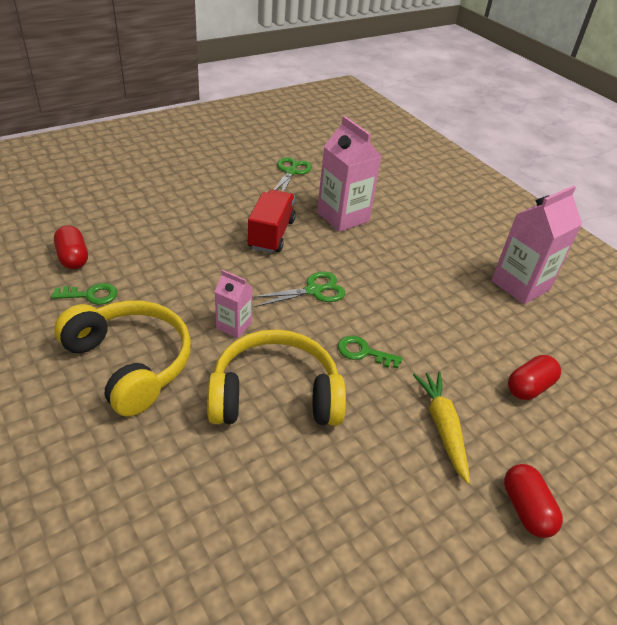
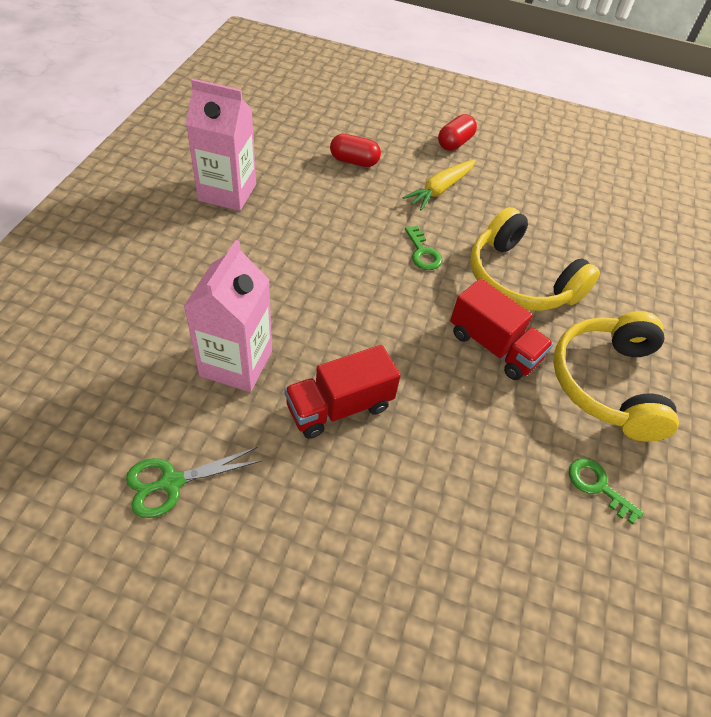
camera: 130 degrees left, 10 degrees up
red capsule [54,225,88,269] -> none
pink carton [215,270,253,338] -> red truck [450,278,553,380]
green scissors [252,272,345,307] -> none

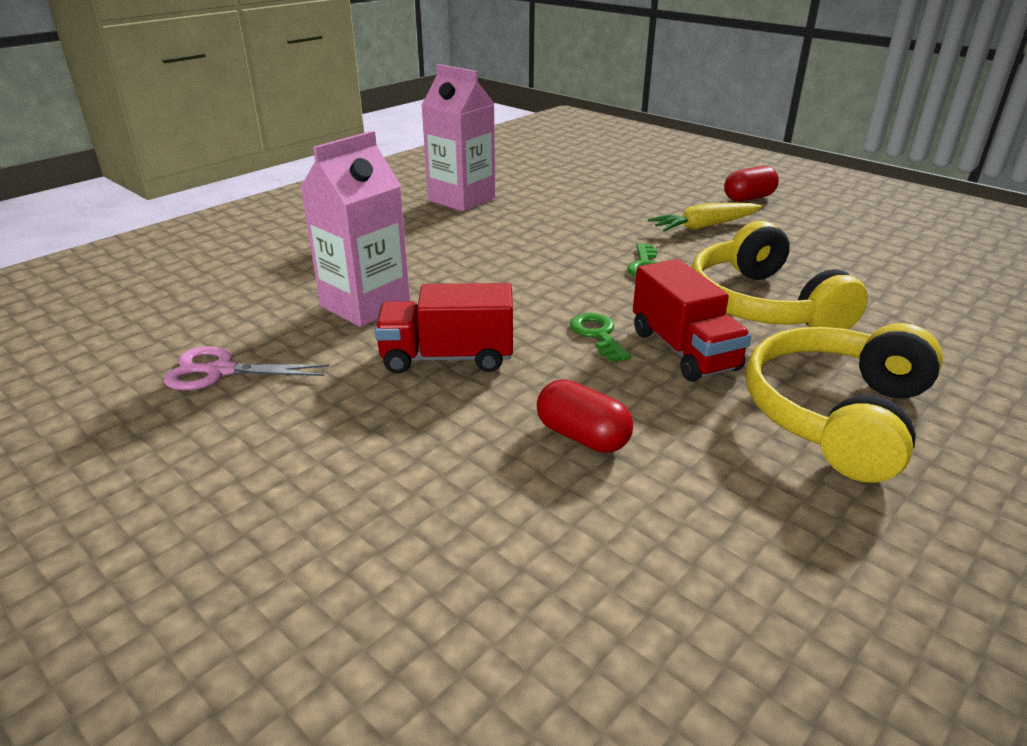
camera: 30 degrees right, 20 degrees down
green scissors [126,447,261,518] -> pink scissors [164,346,329,390]
red capsule [330,134,381,167] -> red capsule moved to [537,380,633,453]
green key [569,458,644,525] -> green key moved to [570,313,631,362]

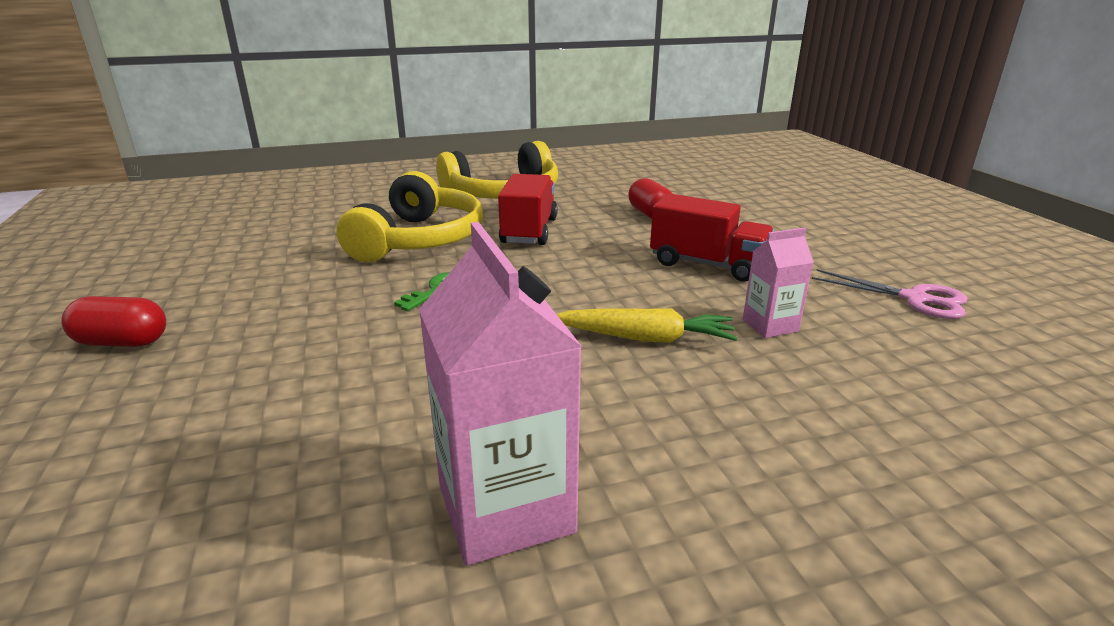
camera: 150 degrees left, 5 degrees down
pink carton [300,131,410,327] -> pink carton [743,228,814,338], size x0.54
green key [570,313,631,362] -> none
yellow carrot [648,203,762,232] -> yellow carrot moved to [557,309,738,343]

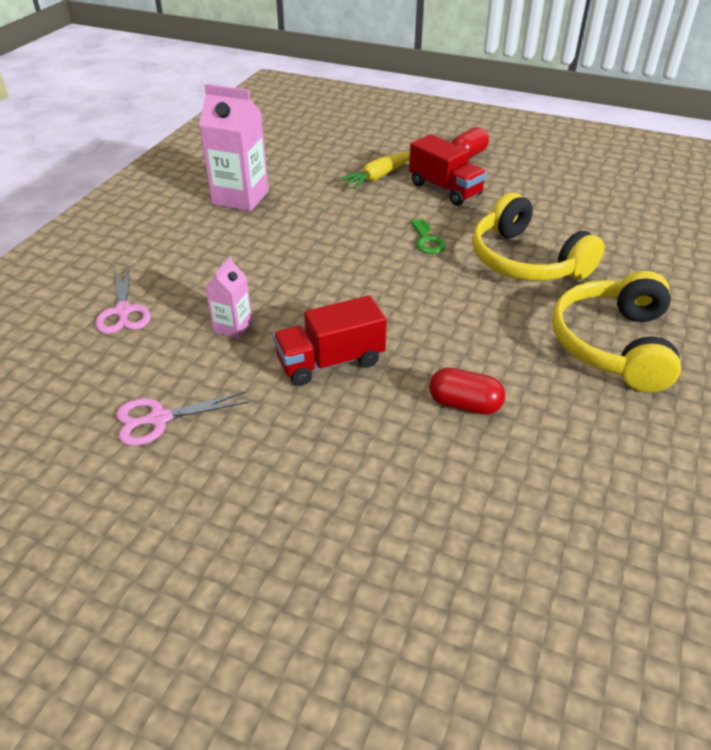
camera: 130 degrees right, 15 degrees up
red truck [498,174,558,245] -> red truck moved to [409,134,487,206]
yellow carrot [557,309,738,343] -> yellow carrot moved to [339,151,410,189]
none -> pink scissors [95,266,151,334]

